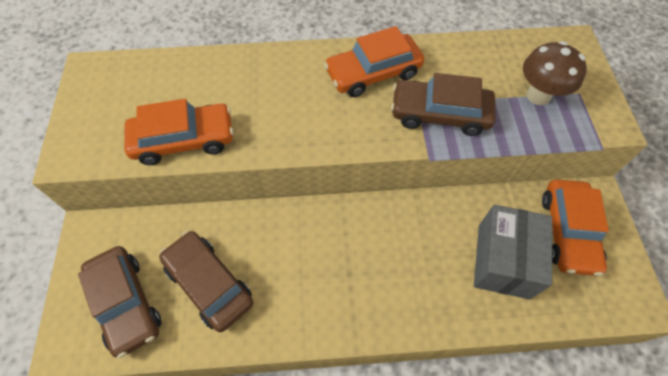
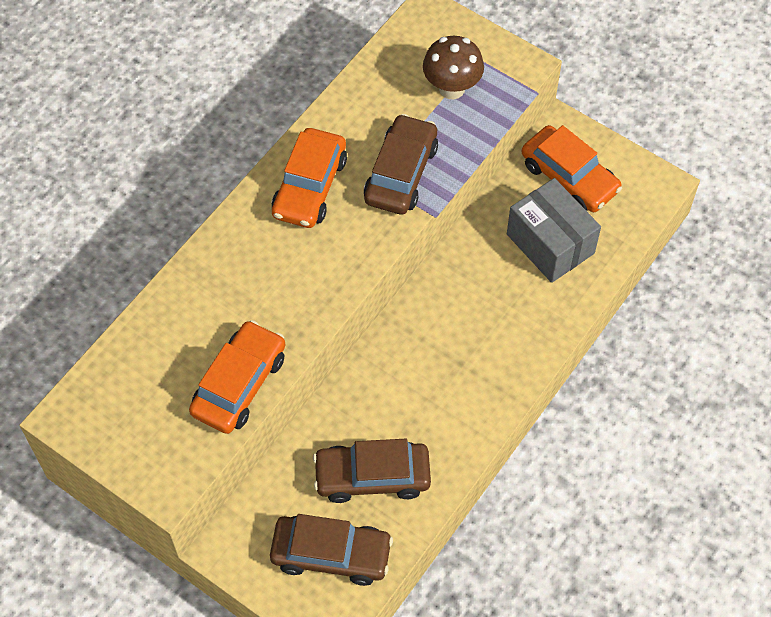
camera: 50 degrees left, 0 degrees up
brown car [391,73,496,136] -> brown car turned 150 degrees clockwise [364,114,438,214]

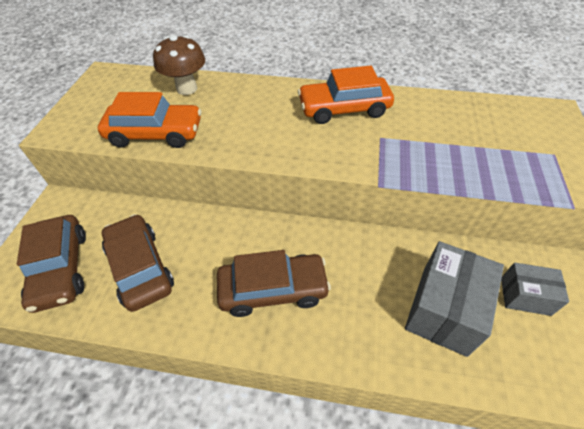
camera: 65 degrees right, 10 degrees down
brown car [364,114,438,214] -> brown car moved to [217,250,331,317]
brown mushroom [423,36,484,99] -> brown mushroom moved to [153,35,205,95]
orange car [522,125,622,212] -> grey box [501,262,569,316]

